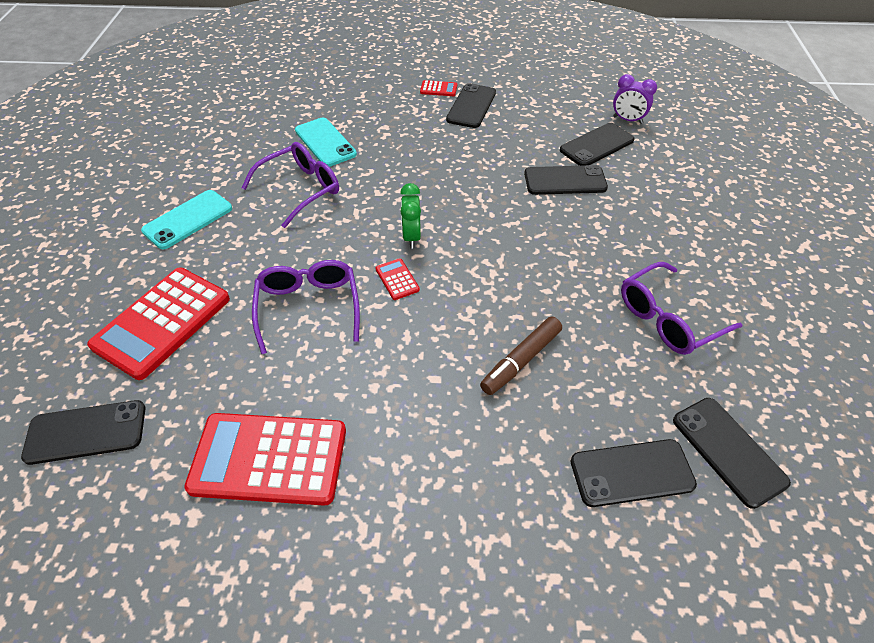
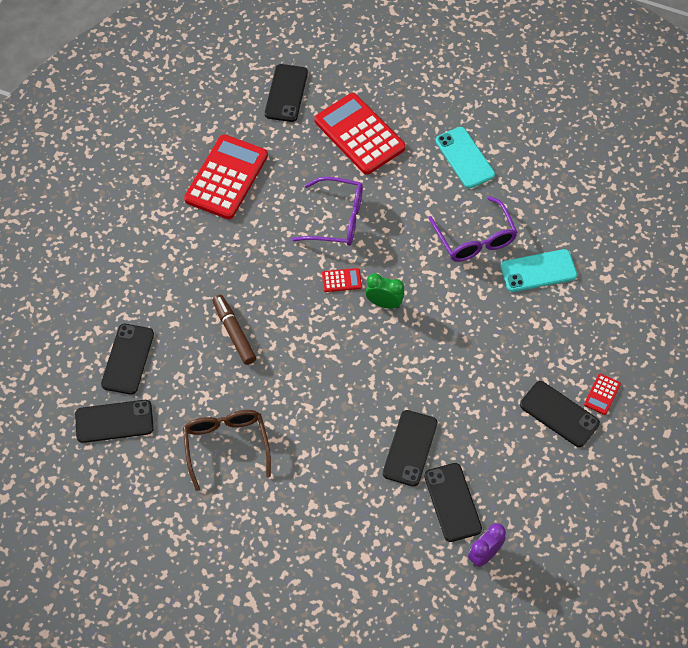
camera: 110 degrees right, 10 degrees up
purple glasses [621,262,743,355] -> brown glasses [183,410,271,491]

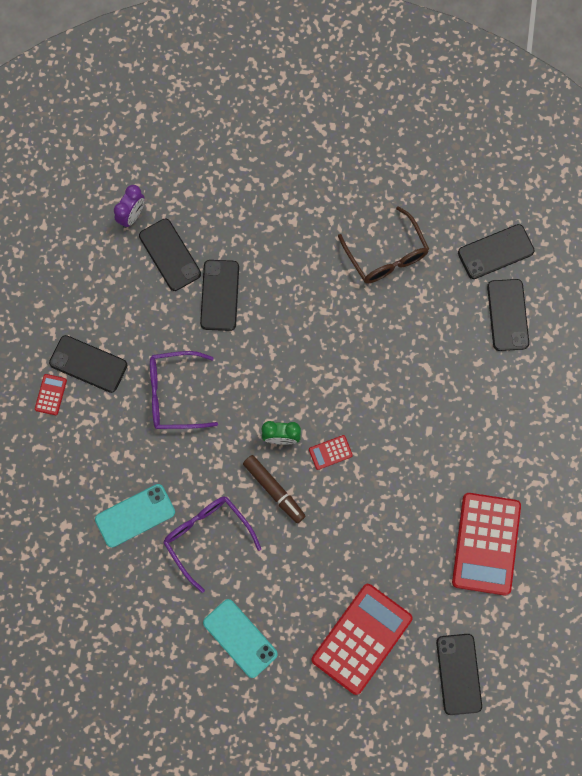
camera: 165 degrees right, 15 degrees up
brown marker [212,295,256,365] -> brown marker moved to [243,455,305,523]
purple glasses [292,177,363,246] -> purple glasses moved to [150,351,218,429]
red calculator [314,93,406,175] -> red calculator turned 90 degrees counterclockwise [311,584,413,695]

